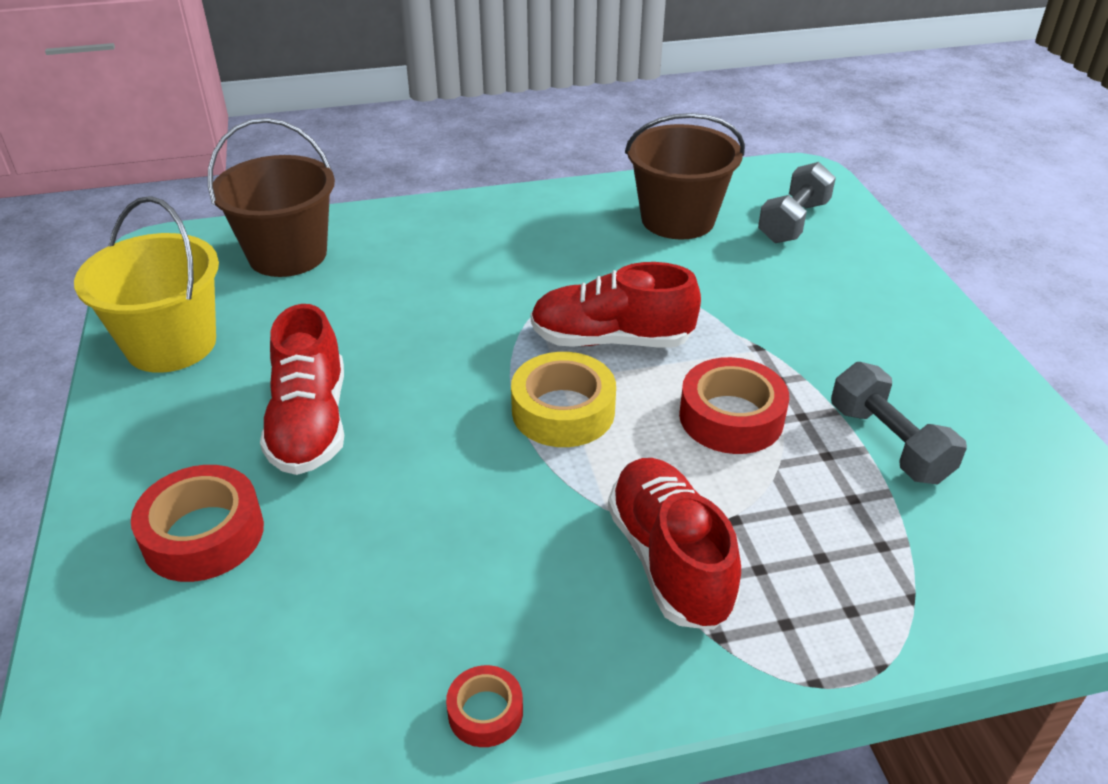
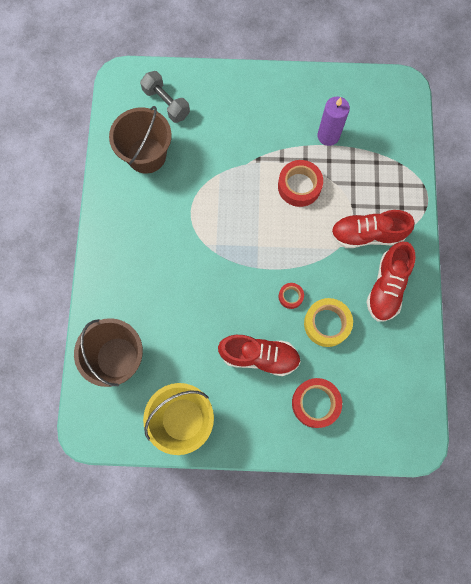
camera: 75 degrees left, 35 degrees up
red tape [446,665,523,747] -> red tape moved to [279,283,304,309]
yellow tape [511,352,616,447] -> yellow tape moved to [304,298,353,347]
red shoe [531,262,701,347] -> red shoe moved to [366,242,416,322]
grey dumbbell [831,362,967,484] -> purple candle [317,97,350,146]

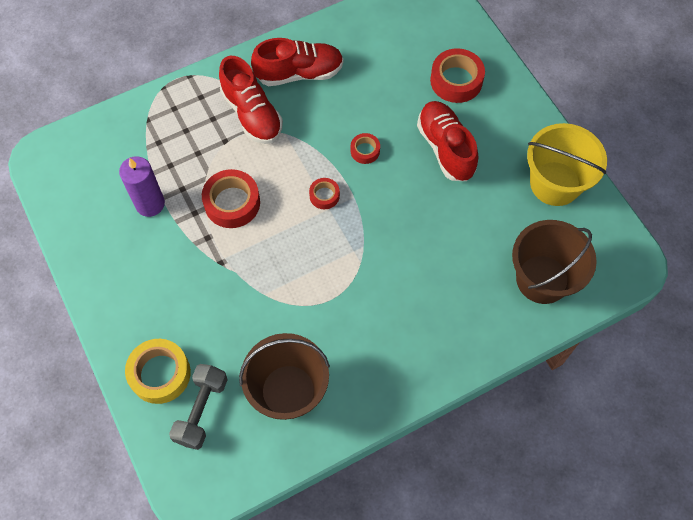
camera: 120 degrees left, 10 degrees down
yellow tape [304,298,353,347] -> yellow tape moved to [125,339,191,404]
none -> red tape [309,178,340,209]

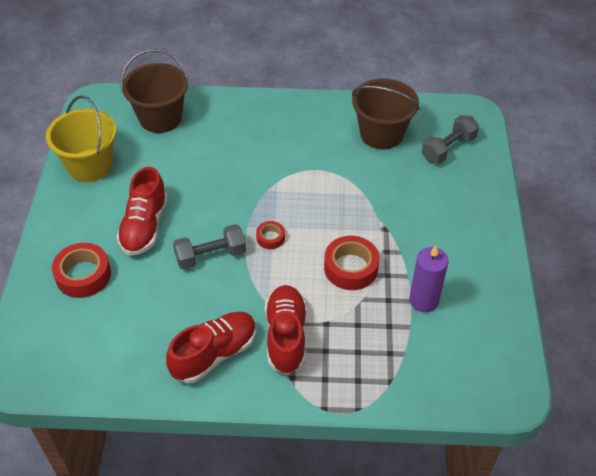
camera: 150 degrees left, 15 degrees down
yellow tape [125,339,191,404] -> none
red shoe [251,38,344,86] -> red shoe turned 120 degrees clockwise [166,312,257,383]
red tape [351,133,380,164] -> grey dumbbell [173,224,246,270]

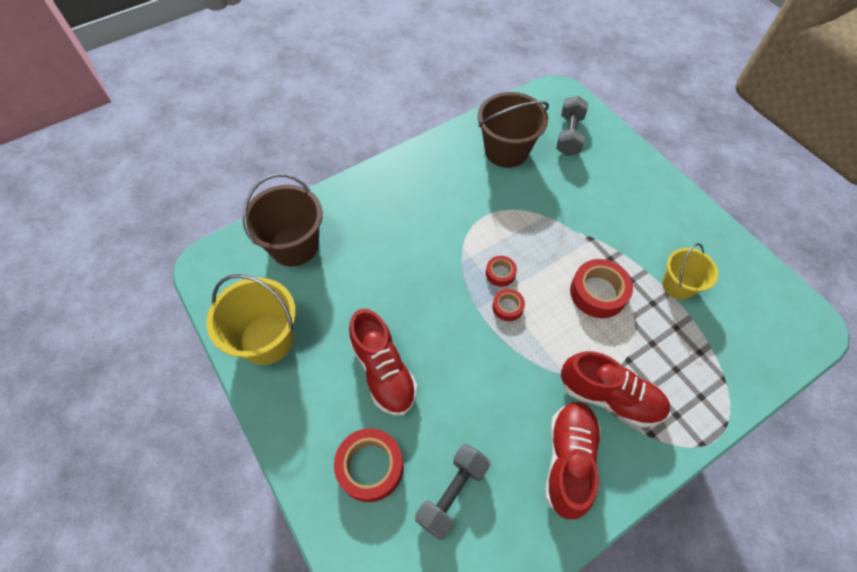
camera: 35 degrees left, 10 degrees up
grey dumbbell [173,224,246,270] -> grey dumbbell moved to [415,444,490,540]
red shoe [265,285,307,375] -> red shoe turned 150 degrees clockwise [561,351,670,428]
purple candle [409,245,449,312] -> yellow bucket [662,243,718,300]
none -> red tape [486,256,517,287]

